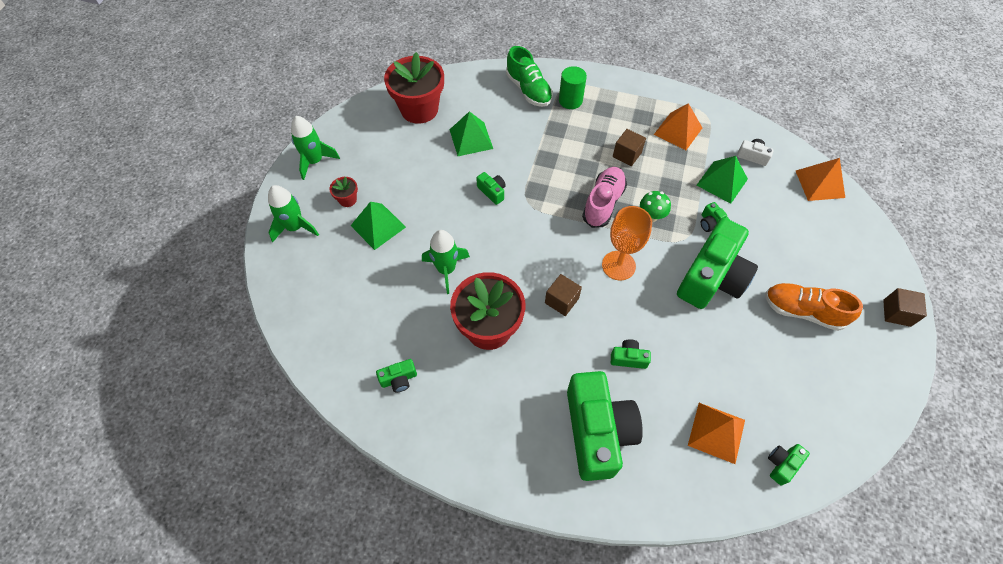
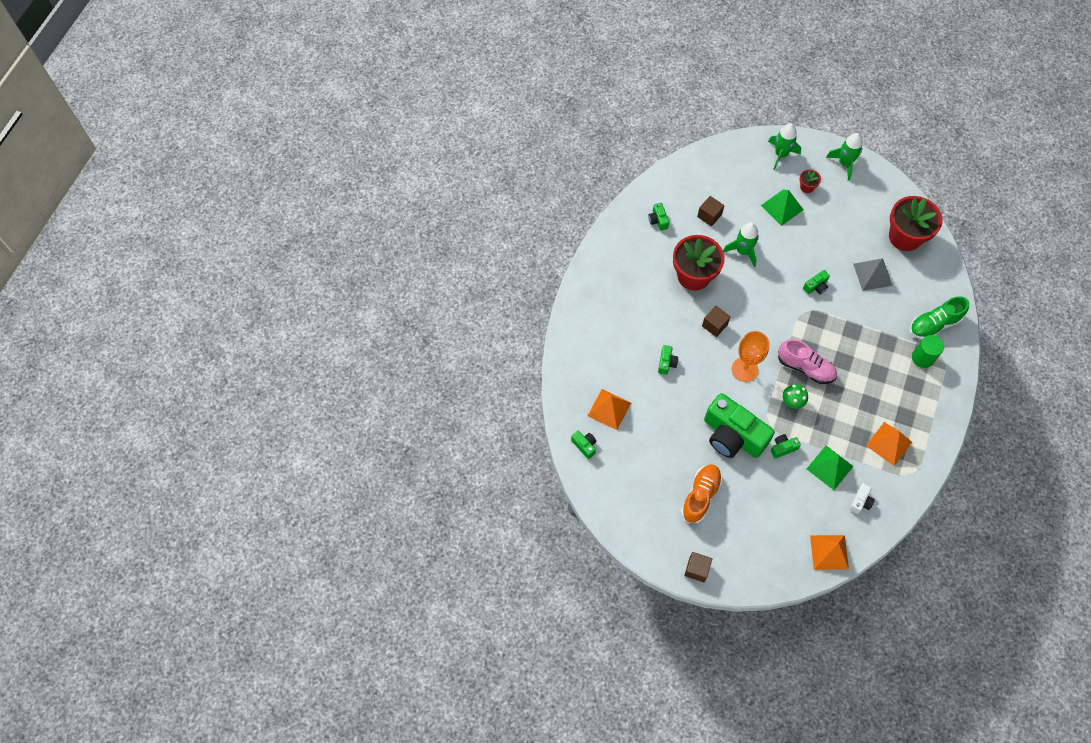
camera: 95 degrees right, 5 degrees up
green pyramid [449,111,493,156] -> grey pyramid [853,259,892,291]
green camera [567,371,643,481] -> none
brown cube [613,129,646,166] -> brown cube moved to [697,196,725,226]

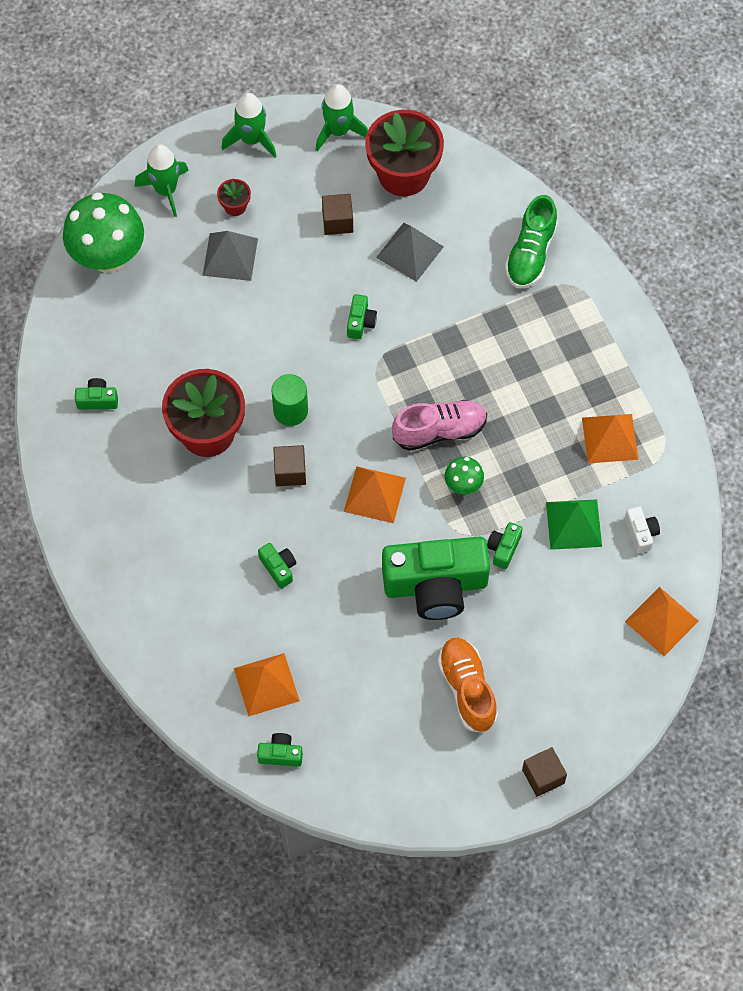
camera: 45 degrees left, 0 degrees up
green camera [648,203,669,231] -> green camera turned 150 degrees clockwise [75,378,118,409]
brown cube [697,196,725,226] -> brown cube moved to [322,194,353,235]
green rocket [723,223,759,267] -> green rocket moved to [316,84,368,152]
orange goblet [732,331,769,382] -> orange pyramid [344,466,406,523]
green pyramid [761,190,804,226] -> grey pyramid [203,231,258,281]
green cylinder [912,335,944,368] -> green cylinder moved to [271,374,308,426]
none -> green mushroom [63,193,144,273]

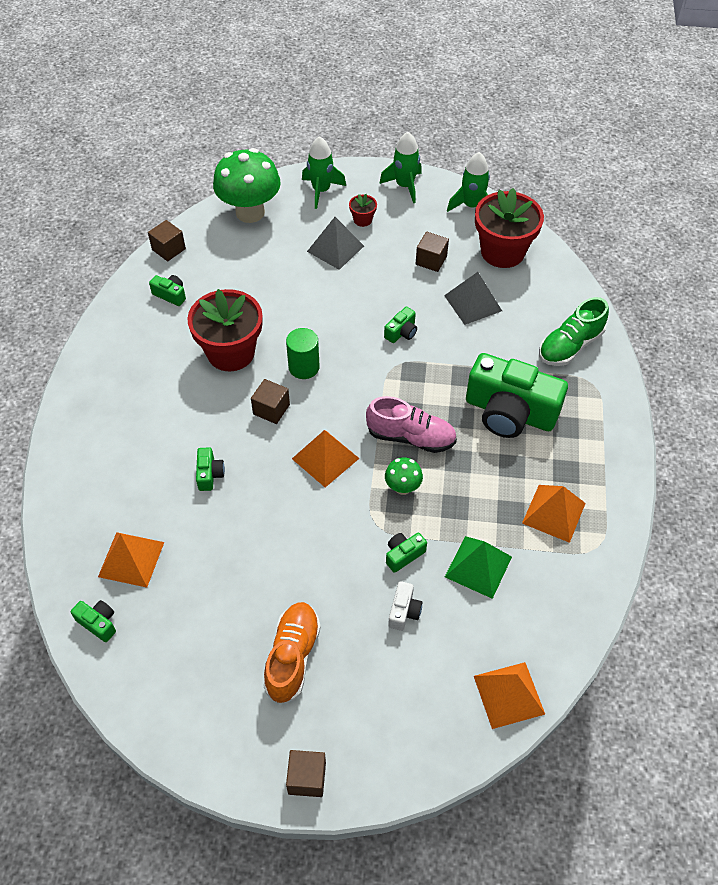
camera: 30 degrees right, 10 degrees down
green camera [382,537,490,620] -> green camera moved to [466,353,568,438]
white camera [625,506,660,554] -> white camera moved to [388,581,422,631]
none -> brown cube [148,220,186,261]

